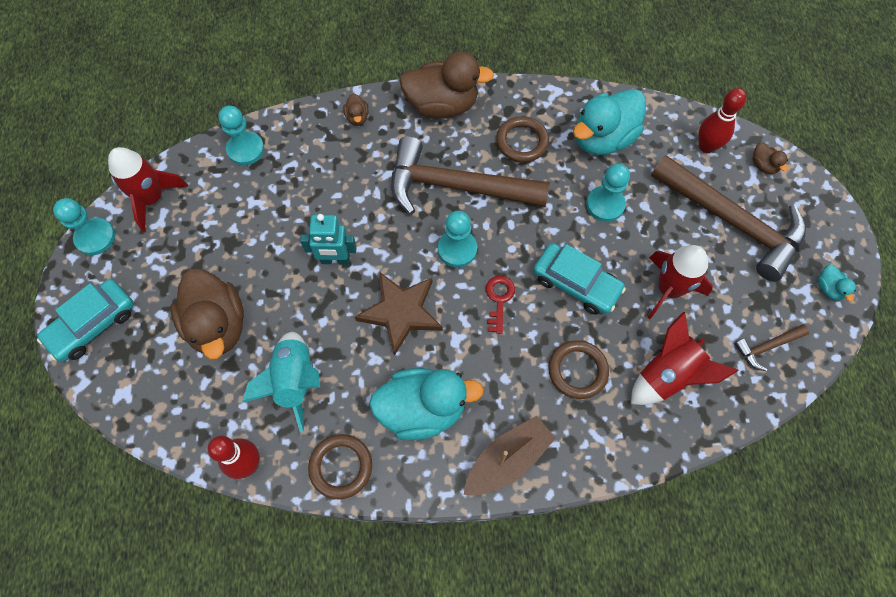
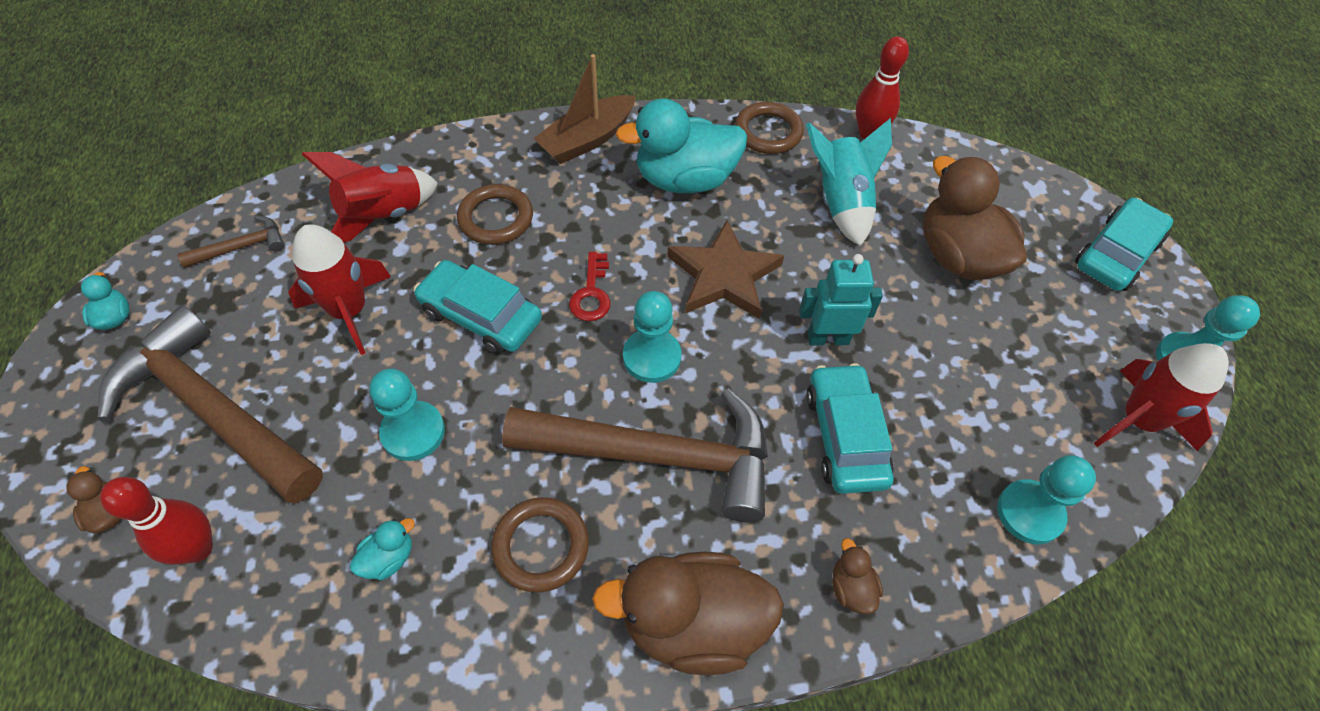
camera: 175 degrees right, 10 degrees down
turquoise duck [573,89,646,155] -> turquoise duck [350,518,415,580], size x0.42
none -> turquoise car [806,363,894,494]

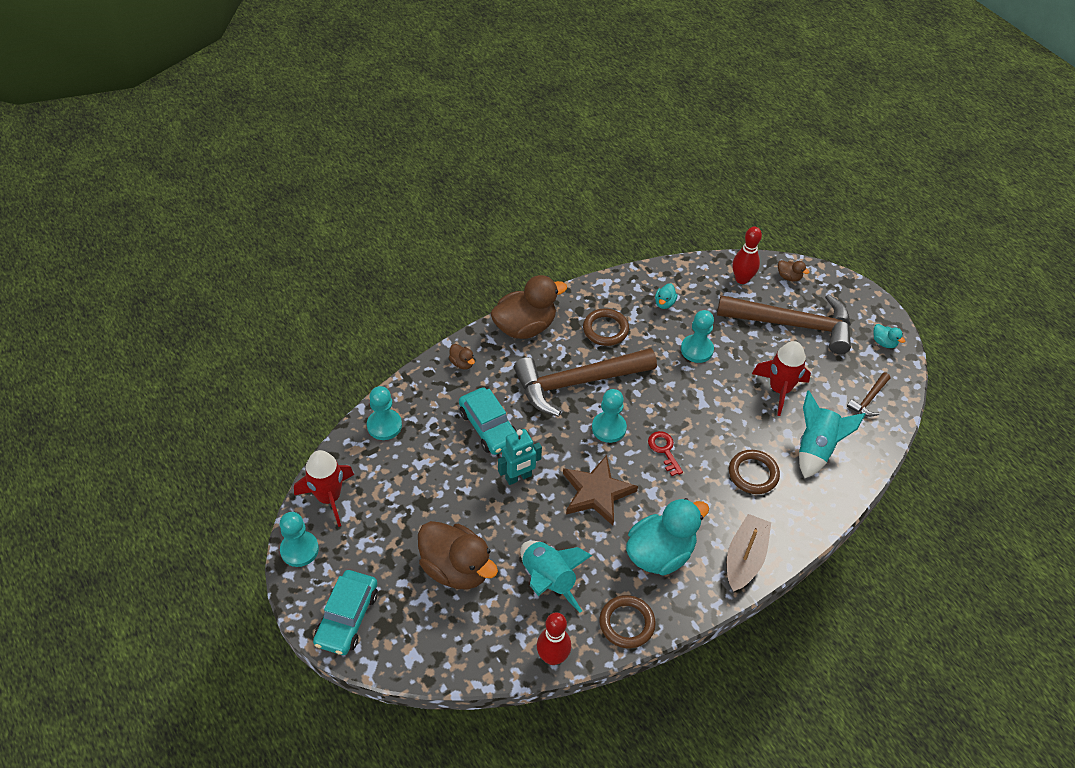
camera: 155 degrees right, 5 degrees down
red rocket [302,152,438,242] -> turquoise rocket [799,391,865,478]
turquoise car [414,260,542,354] -> none

